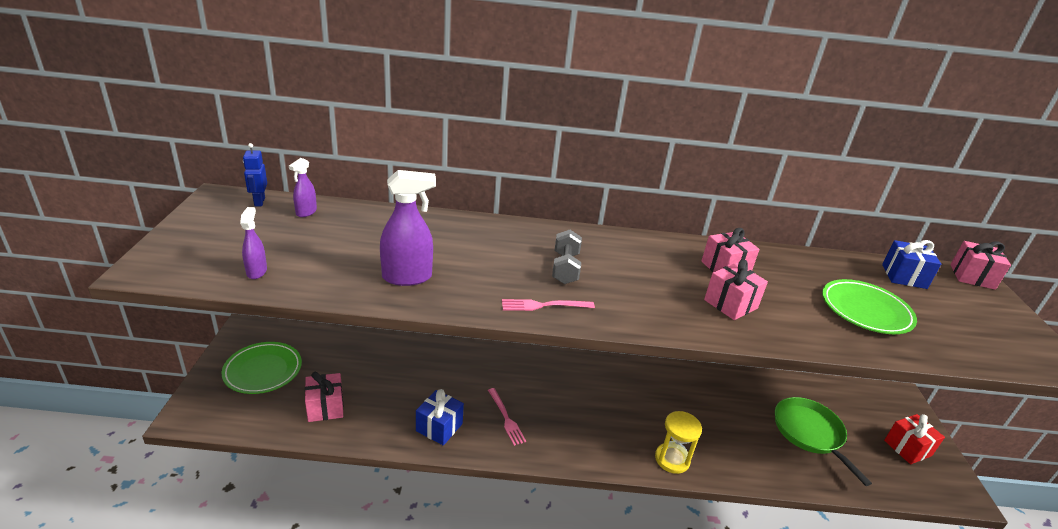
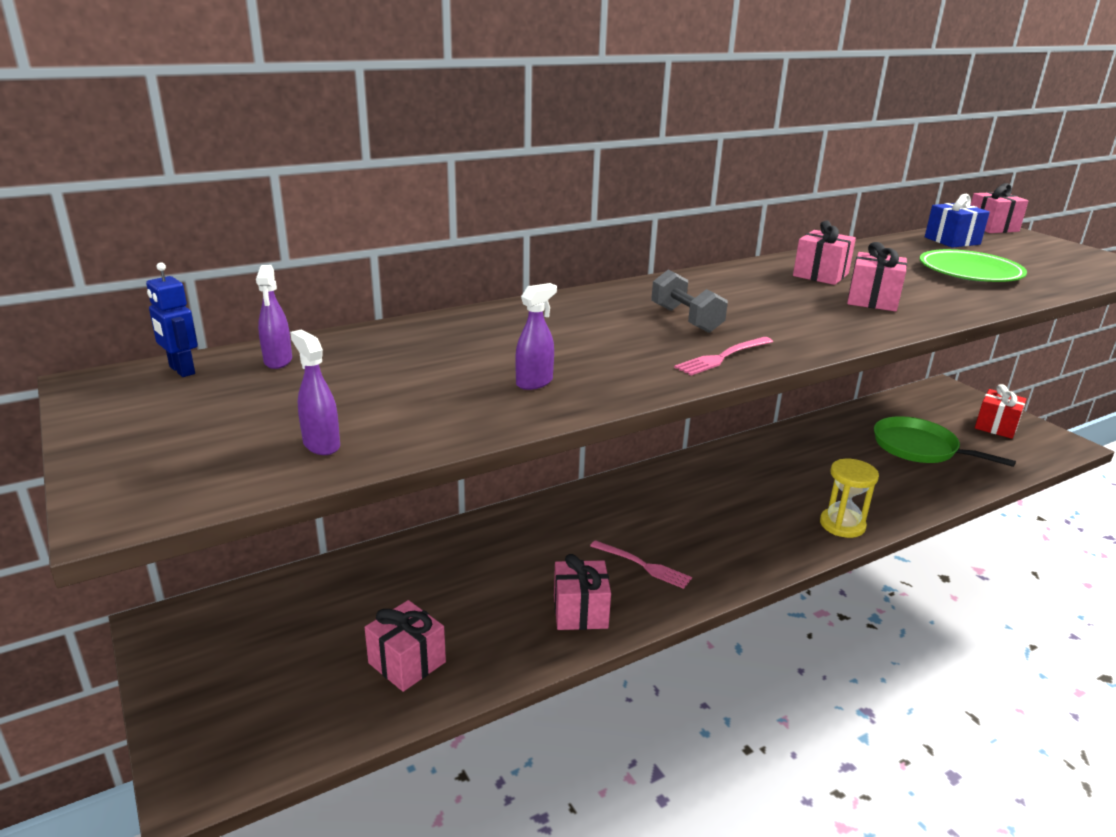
camera: 30 degrees left, 5 degrees down
green plate [222,342,302,394] -> none
purple spray bottle [380,170,436,286] -> purple spray bottle [515,283,557,390], size x0.57
blue gift [416,389,464,446] -> pink gift [554,554,611,630]

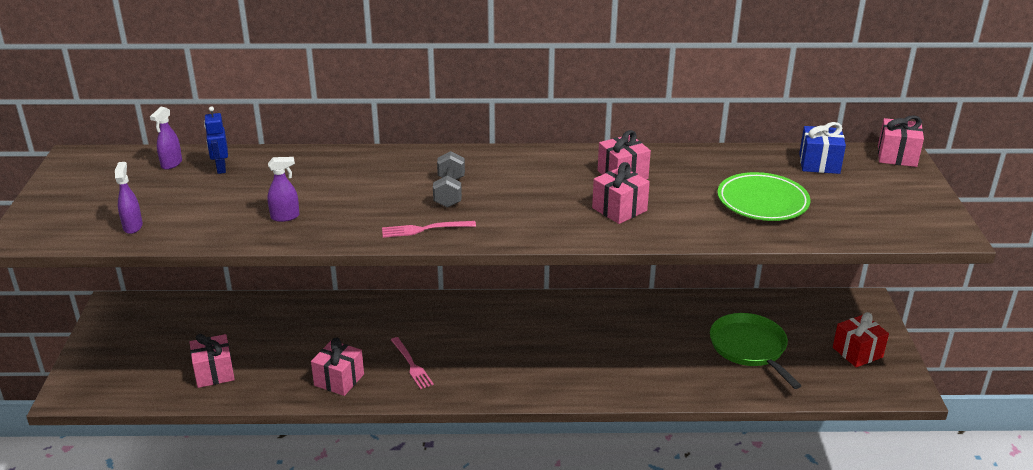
camera: 30 degrees right, 5 degrees up
blue robot [146,262,198,377] -> blue robot moved to [204,106,228,174]
yellow hourglass [820,459,879,538] -> none

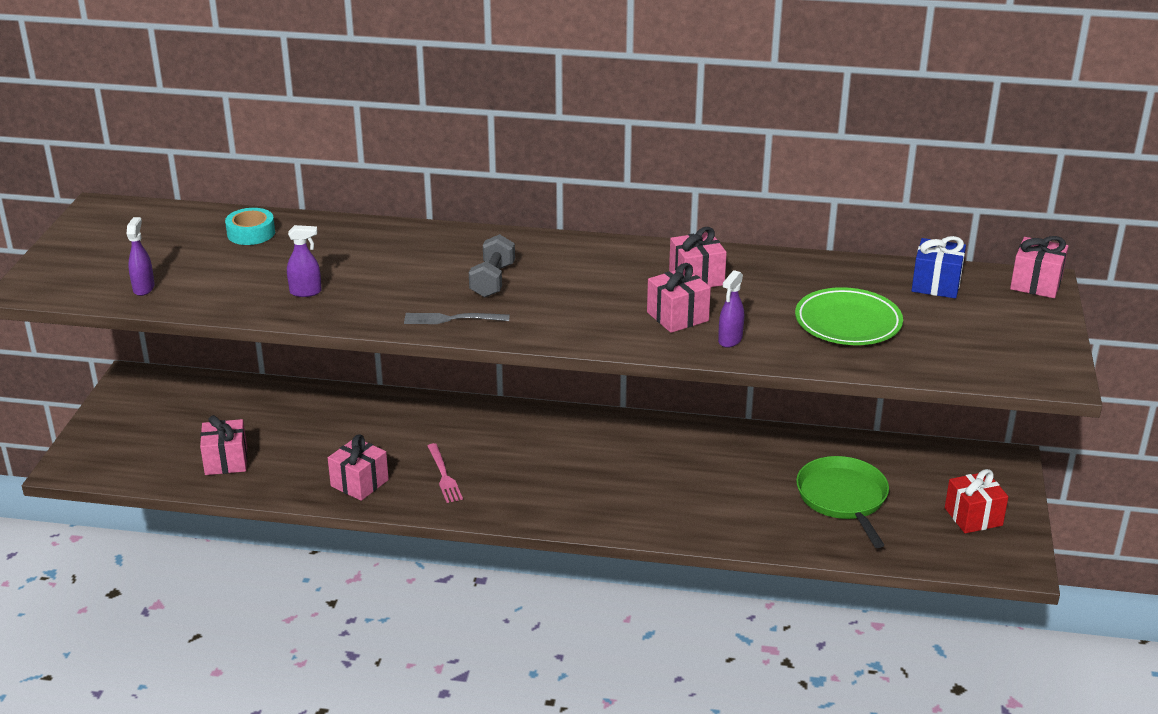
camera: 10 degrees right, 0 degrees up
purple spray bottle [150,107,182,170] -> purple spray bottle moved to [718,270,744,348]
blue robot [204,106,228,174] -> turquoise tape [225,208,275,245]
pink fork [382,221,476,238] -> grey fork [404,313,510,324]

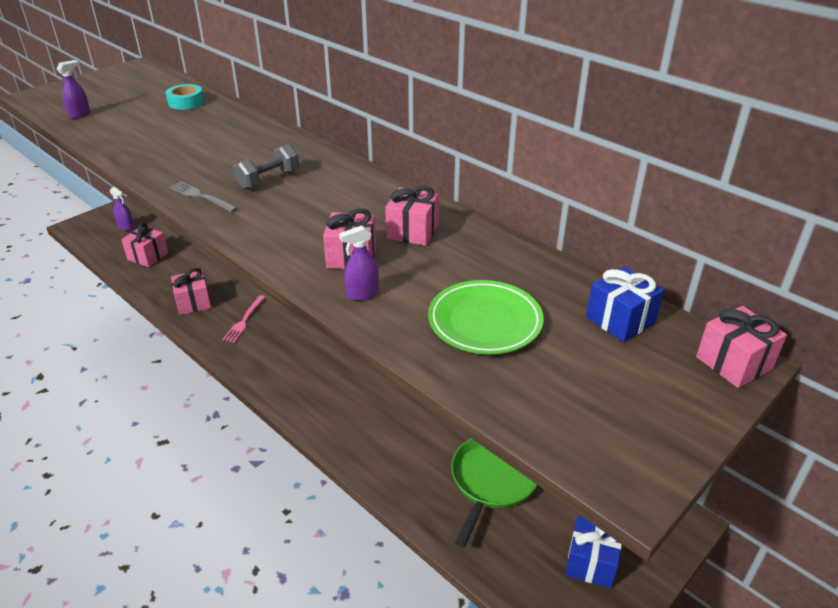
camera: 35 degrees right, 5 degrees up
purple spray bottle [287,225,322,297] -> purple spray bottle moved to [110,187,134,231]
red gift [945,469,1008,533] -> blue gift [565,516,622,588]

